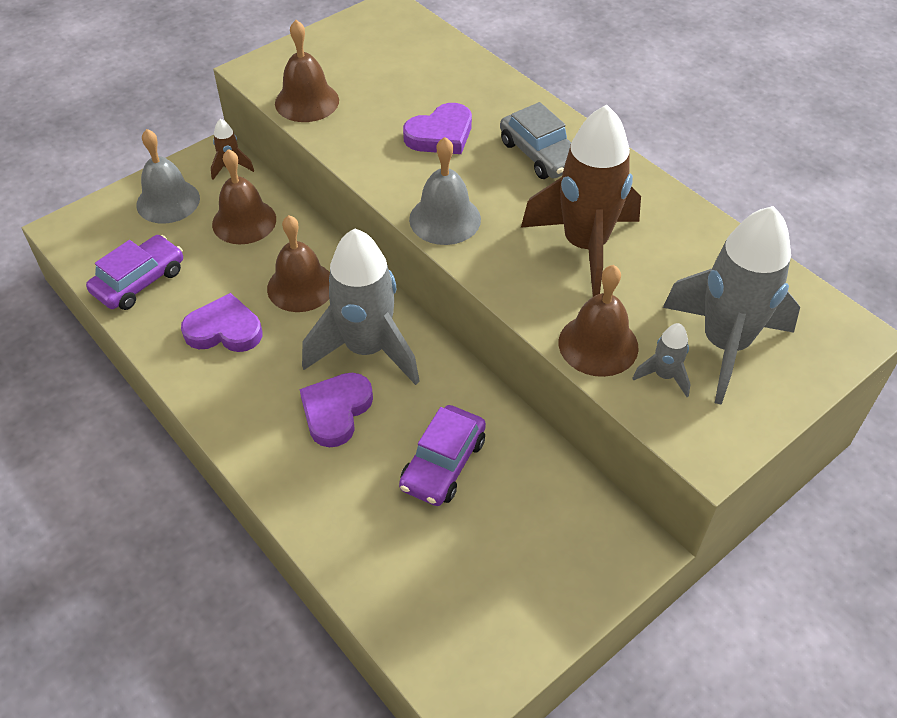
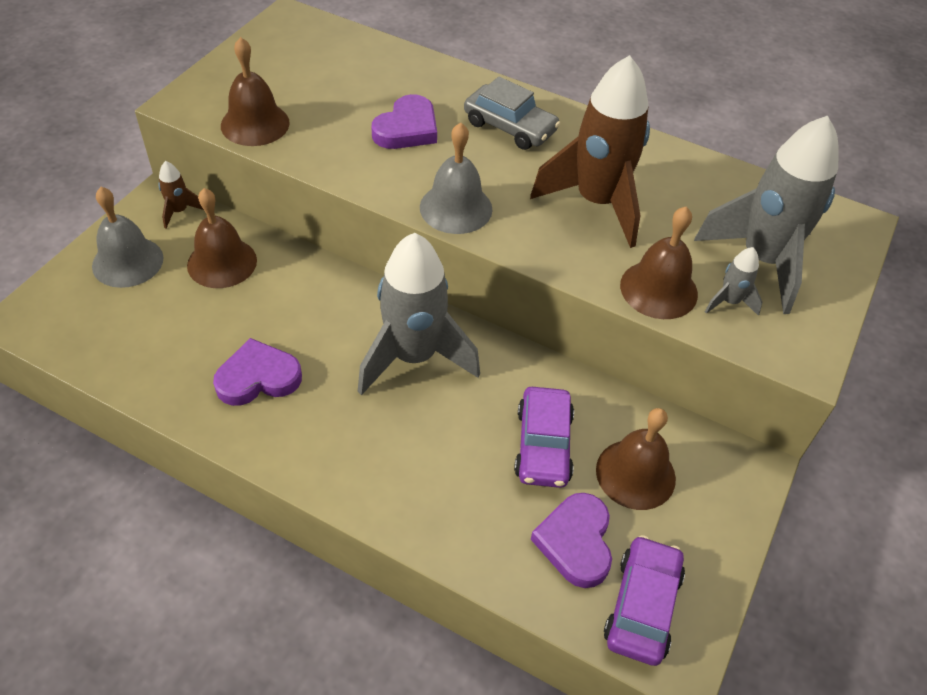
camera: 25 degrees left, 0 degrees up
purple car [86,235,183,310] -> purple car moved to [604,535,685,666]
brown bell [267,215,330,312] -> brown bell moved to [596,408,676,510]
purple heart [300,373,373,447] -> purple heart moved to [531,493,612,588]

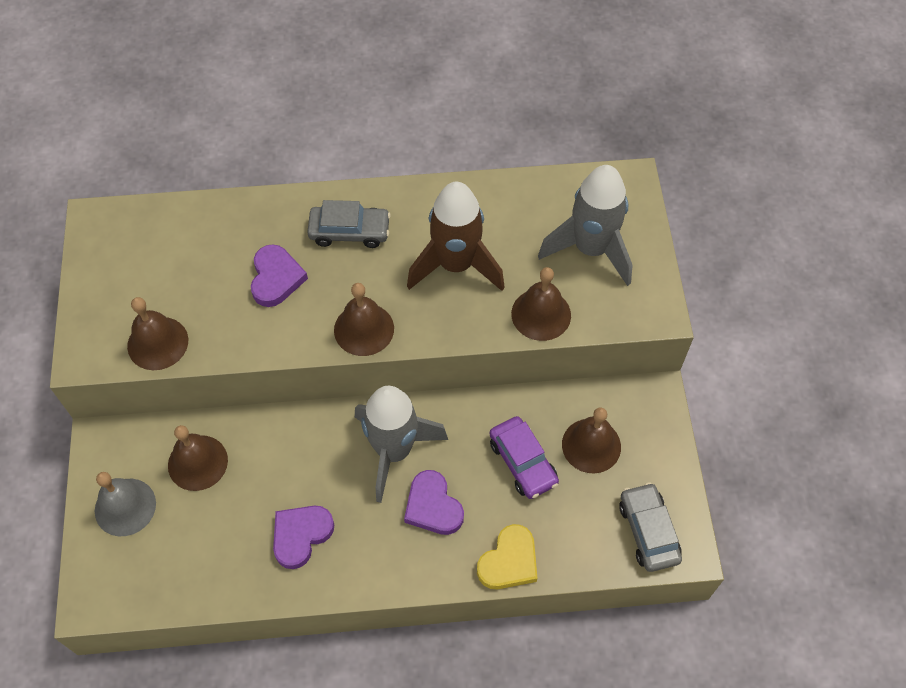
camera: 30 degrees left, 10 degrees up
brown rocket [158,161,204,228] -> none
grey bell [420,122,493,234] -> brown bell [334,283,394,356]
purple heart [531,493,612,588] -> purple heart moved to [404,470,464,535]
purple car [604,535,685,666] -> grey car [619,482,682,572]
grey rocket [705,247,762,316] -> none
none -> yellow heart [477,524,537,589]

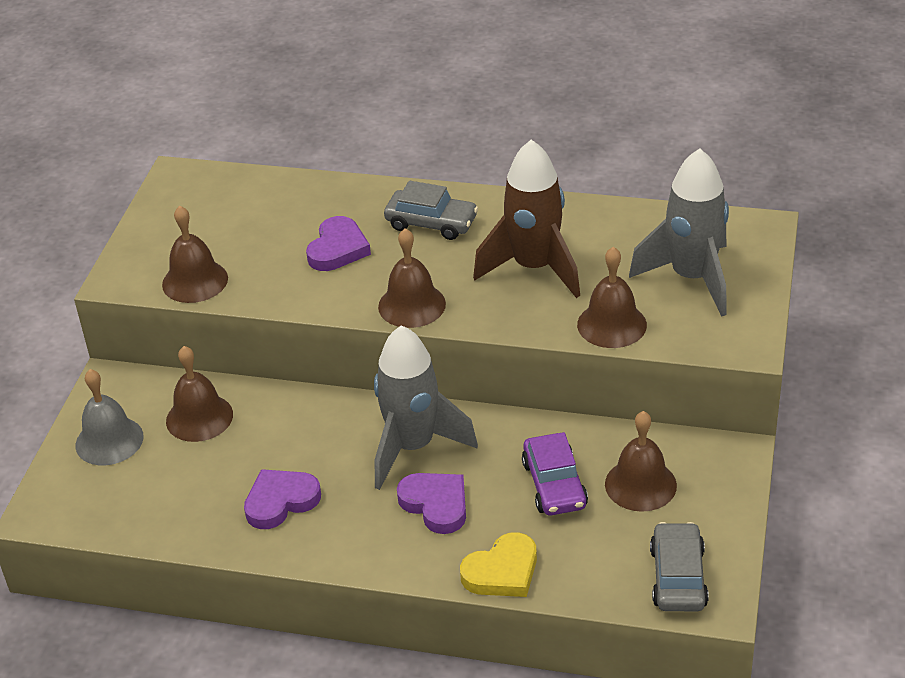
camera: 20 degrees right, 20 degrees down
purple heart [404,470,464,535] -> purple heart turned 150 degrees clockwise [397,473,466,534]

